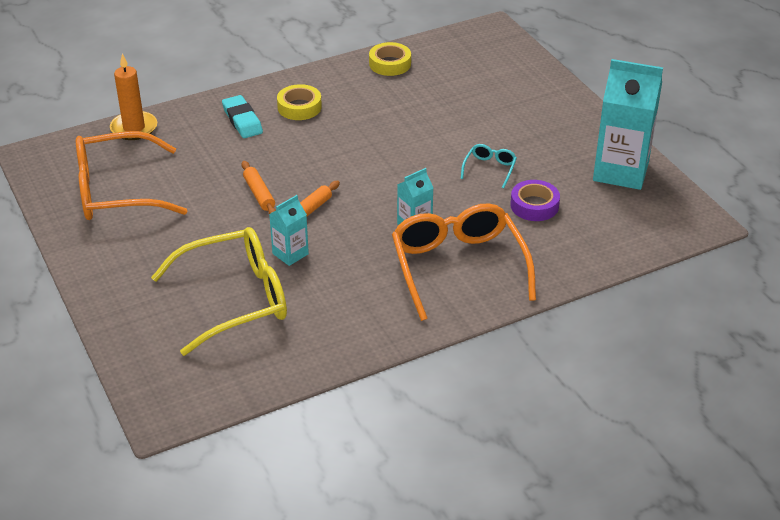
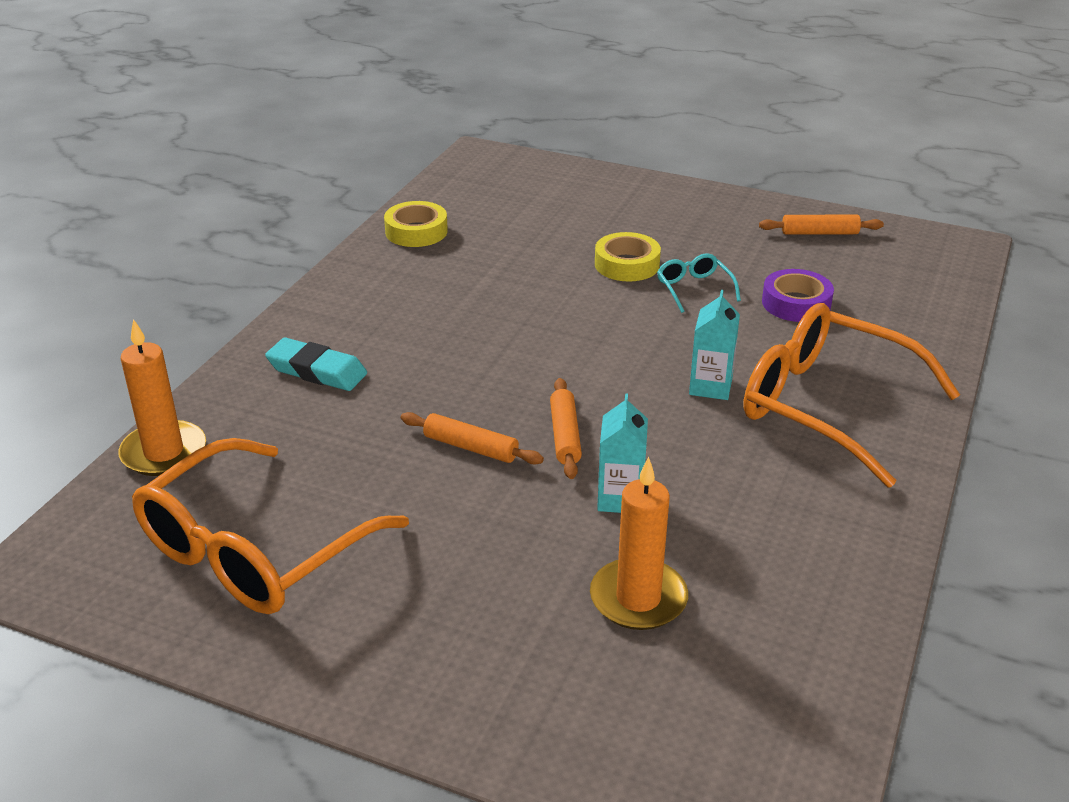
camera: 40 degrees left, 5 degrees down
yellow glasses [151,227,287,356] -> orange candle [590,457,688,630]
yellow tape [277,84,322,120] -> yellow tape moved to [595,232,661,282]
turquoise carton [593,59,663,190] -> orange rolling pin [759,215,884,235]

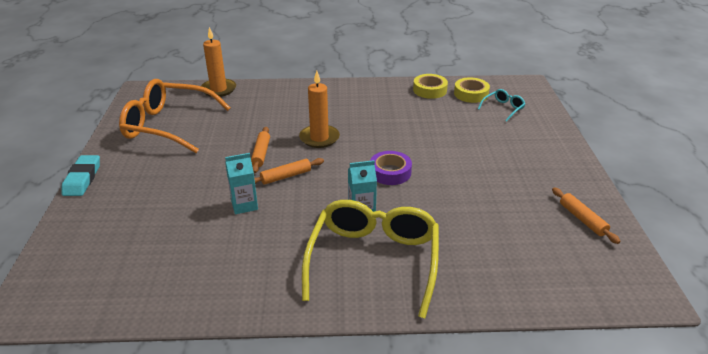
camera: 65 degrees right, 0 degrees up
turquoise eraser [265,337,367,391] -> turquoise eraser moved to [62,155,100,196]
orange candle [590,457,688,630] -> orange candle moved to [299,71,340,148]
yellow tape [595,232,661,282] -> yellow tape moved to [454,77,490,103]
turquoise glasses [657,253,741,313] -> turquoise glasses moved to [478,89,525,122]
orange glasses [743,303,960,488] -> yellow glasses [302,200,439,318]
purple tape [762,269,834,322] -> purple tape moved to [370,151,412,185]

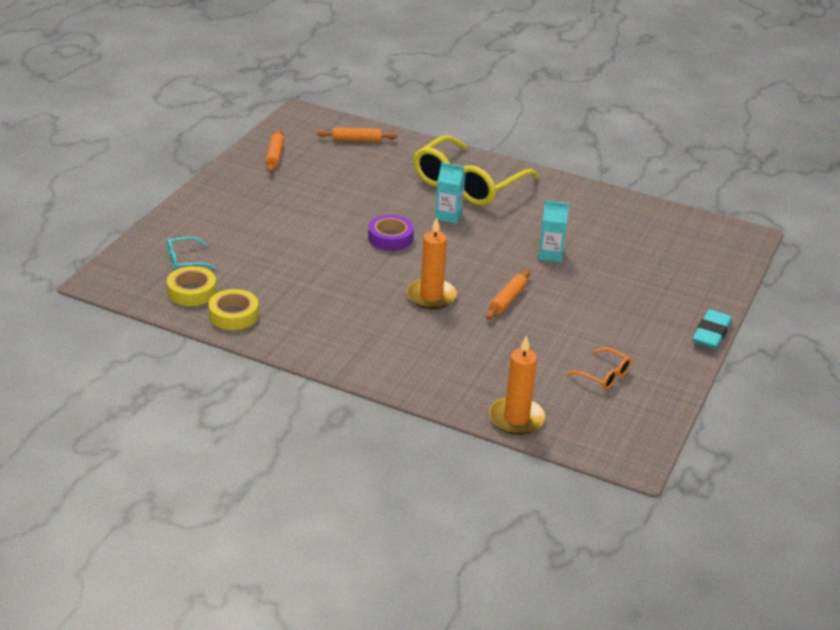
camera: 155 degrees left, 0 degrees up
orange glasses [119,79,231,153] -> orange glasses [567,348,632,390], size x0.42
orange rolling pin [254,158,324,185] -> orange rolling pin moved to [317,127,398,142]

